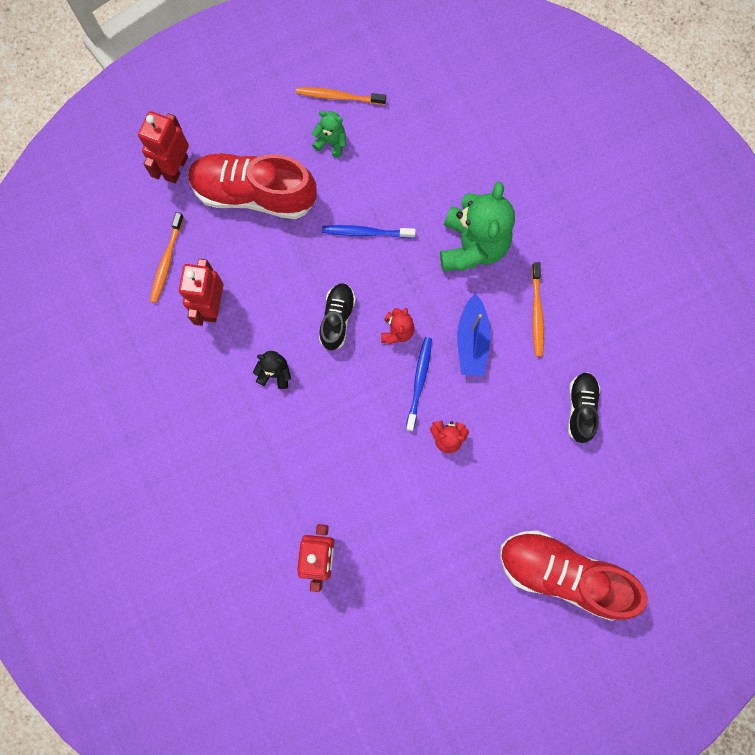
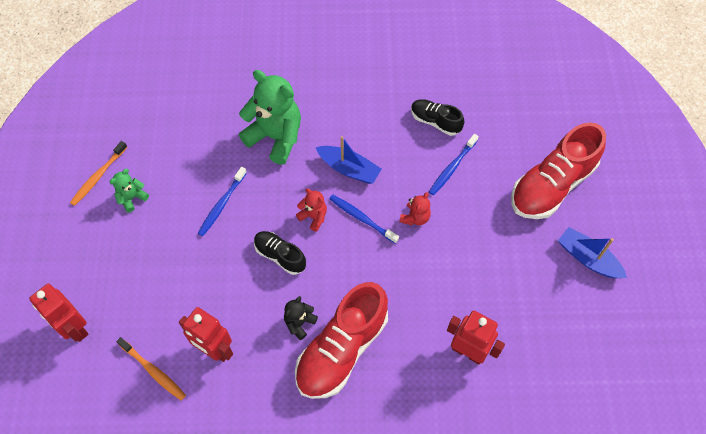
camera: 65 degrees left, 15 degrees down
red shoe [188,153,317,219] -> red shoe moved to [295,282,388,399]
orange toothbrush [531,262,544,357] -> none
none -> blue toothbrush [429,134,479,195]
none -> blue boat [558,227,627,278]

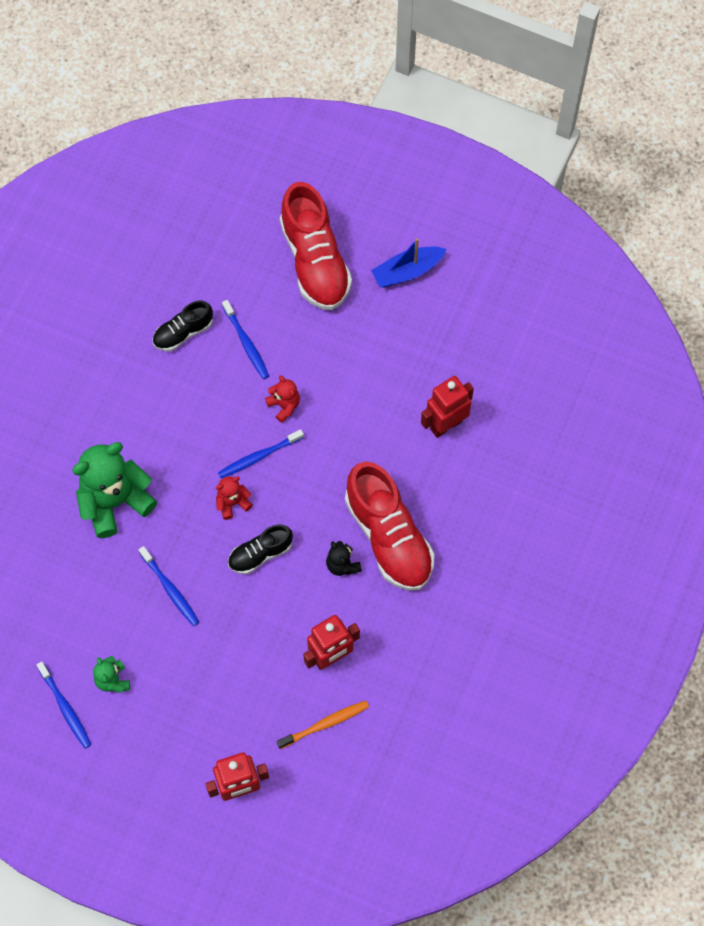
camera: 65 degrees left, 5 degrees up
orange toothbrush [70,141,127,206] -> blue toothbrush [37,662,91,749]
blue boat [316,136,382,184] -> none

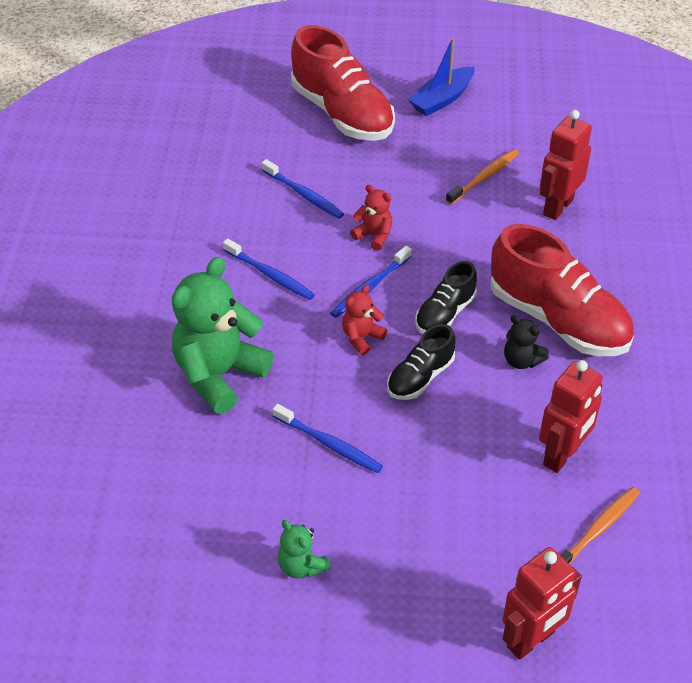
camera: 20 degrees left, 20 degrees down
blue toothbrush [37,662,91,749] -> blue toothbrush moved to [223,238,315,300]
black shoe [152,301,213,351] -> black shoe moved to [415,261,477,333]
none -> orange toothbrush [446,149,519,205]

